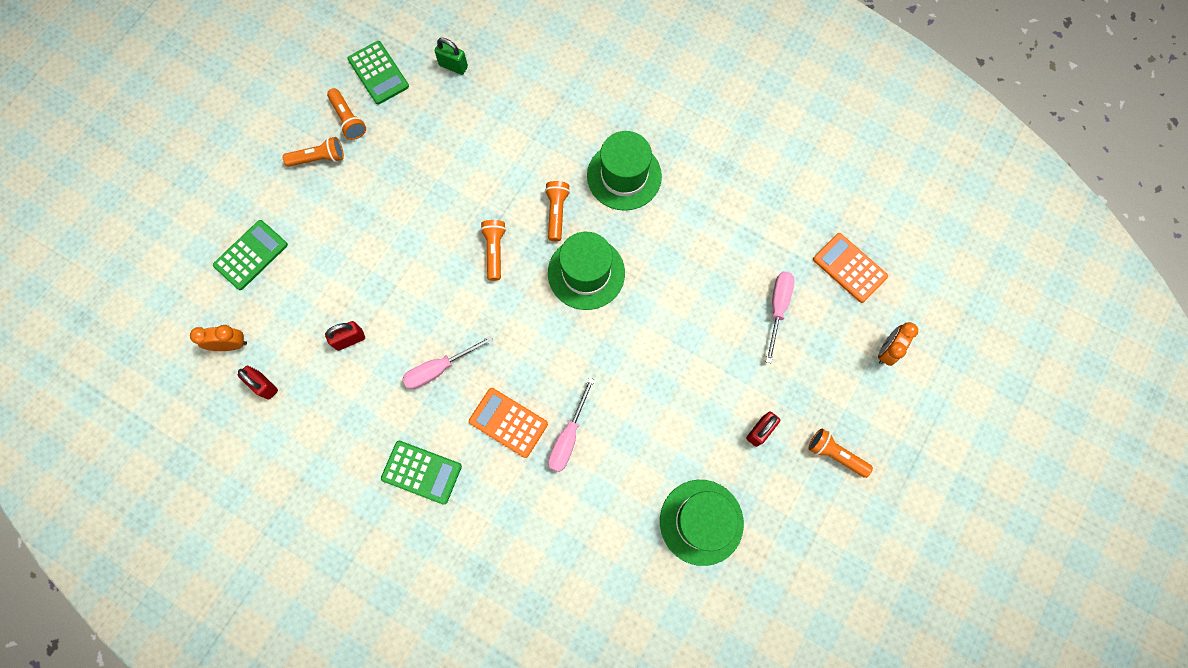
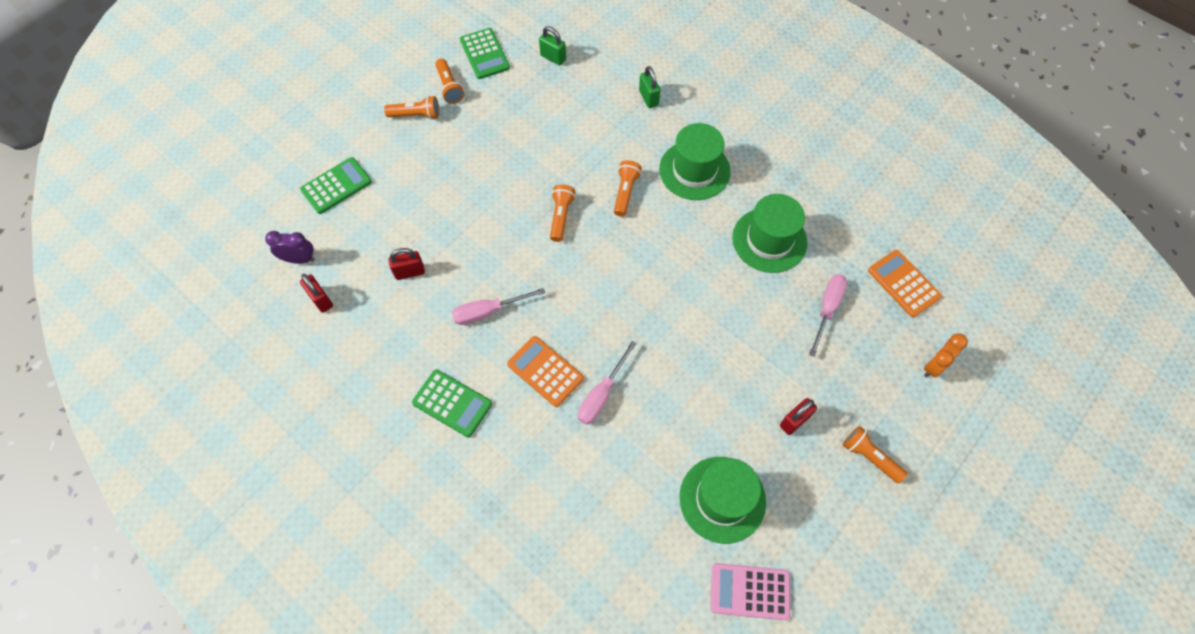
camera: 10 degrees right, 10 degrees down
orange clock [190,325,247,351] -> purple clock [265,231,315,264]
green hat [548,232,625,310] -> green hat moved to [732,194,807,273]
none -> green padlock [639,66,660,108]
none -> pink calculator [710,563,790,620]

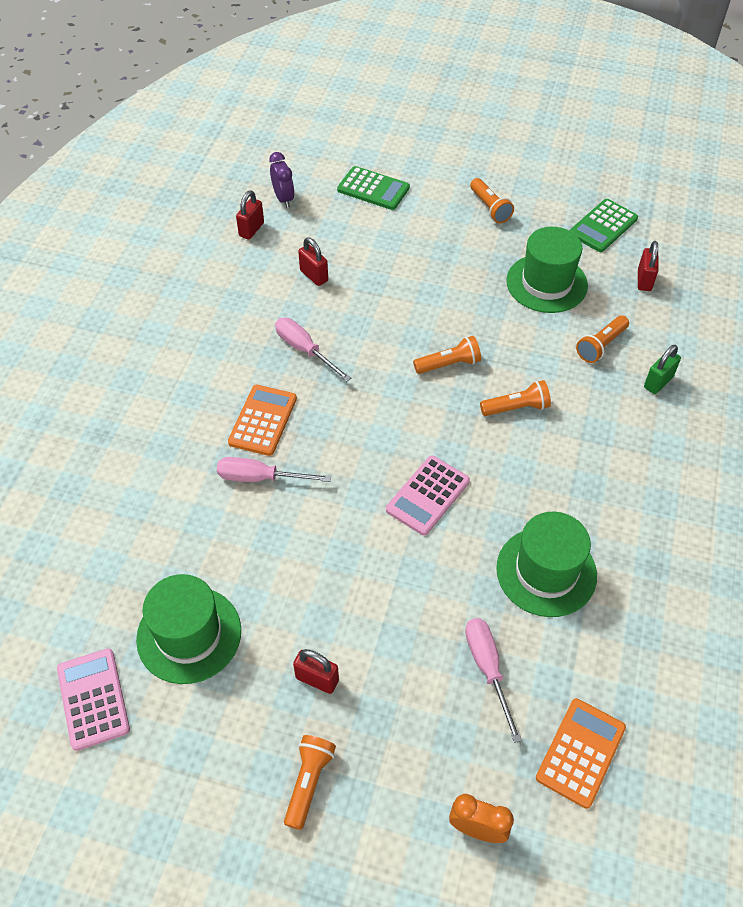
camera: 65 degrees right, 10 degrees down
green calculator [412,370,492,437] -> none
orange flashlight [435,58,464,104] -> orange flashlight moved to [576,316,629,363]
green padlock [539,26,566,65] -> red padlock [638,241,658,291]
green hat [659,123,731,200] -> green hat moved to [506,227,588,313]
pink screwdriver [809,274,847,357] -> pink screwdriver turned 105 degrees counterclockwise [465,618,522,743]
none -> pink calculator [386,455,470,536]

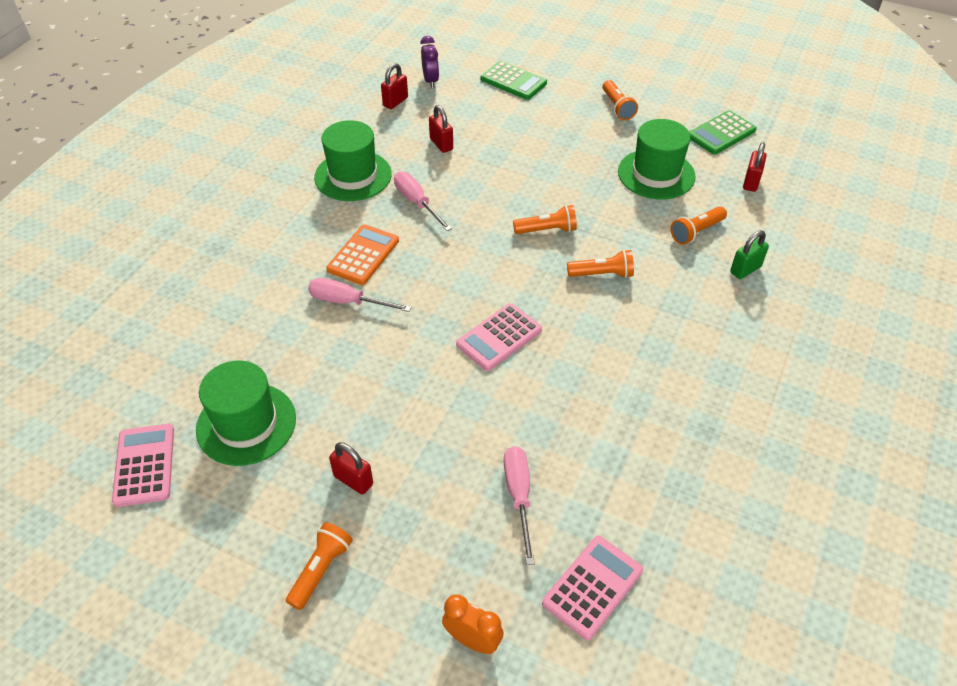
camera: 10 degrees right, 5 degrees down
green hat [496,512,597,617] -> green hat moved to [314,120,392,201]
orange calculator [536,698,626,809] -> pink calculator [542,536,643,640]

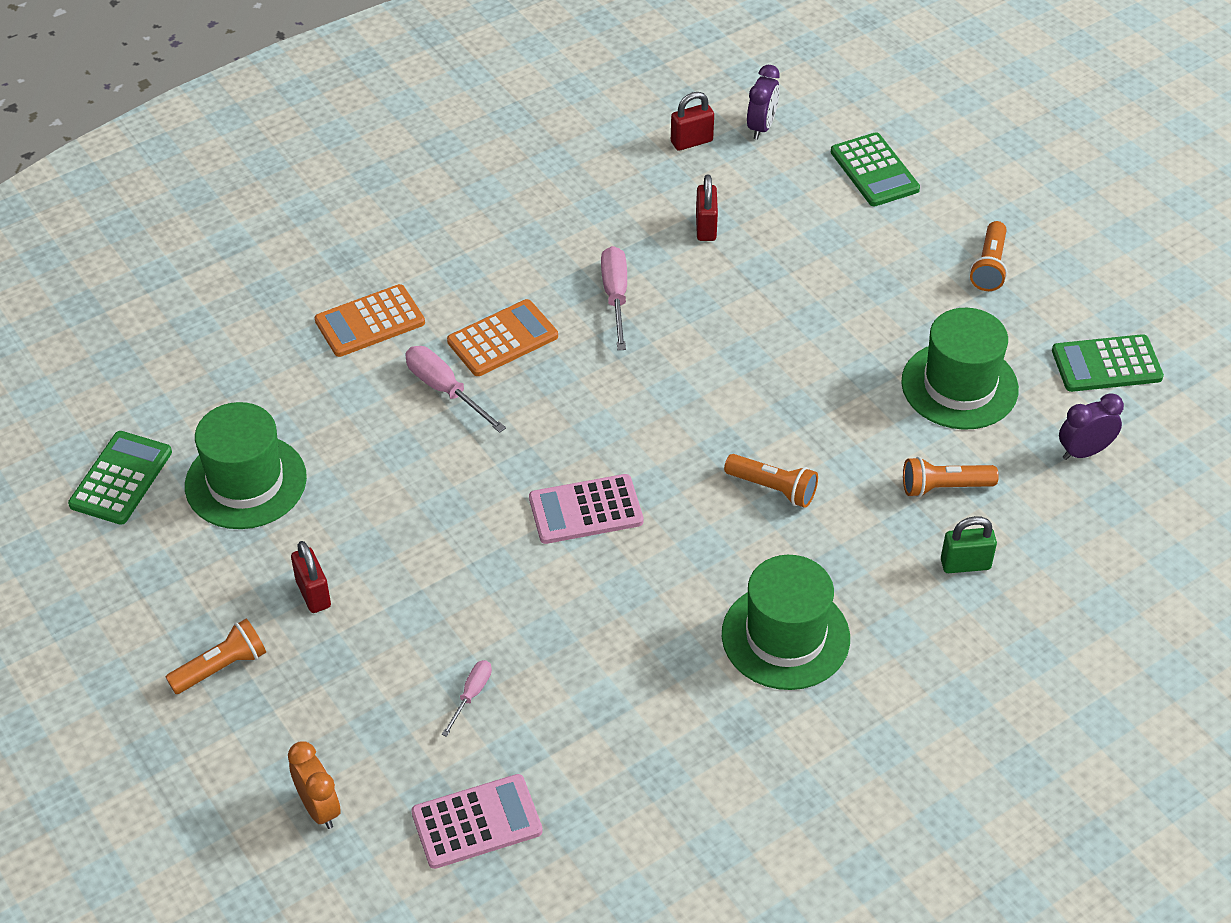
camera: 30 degrees right, 0 degrees up
pink calculator [112,424,174,507] -> green calculator [68,431,172,525]
green hat [314,120,392,201] -> green hat moved to [722,555,850,690]
pink screwdriver [504,446,535,565] -> pink screwdriver [442,660,492,737], size x0.59
orange flashlight [513,205,577,234] -> none
red padlock [743,142,767,192] -> purple clock [1059,393,1124,460]
none -> orange calculator [315,284,425,357]

